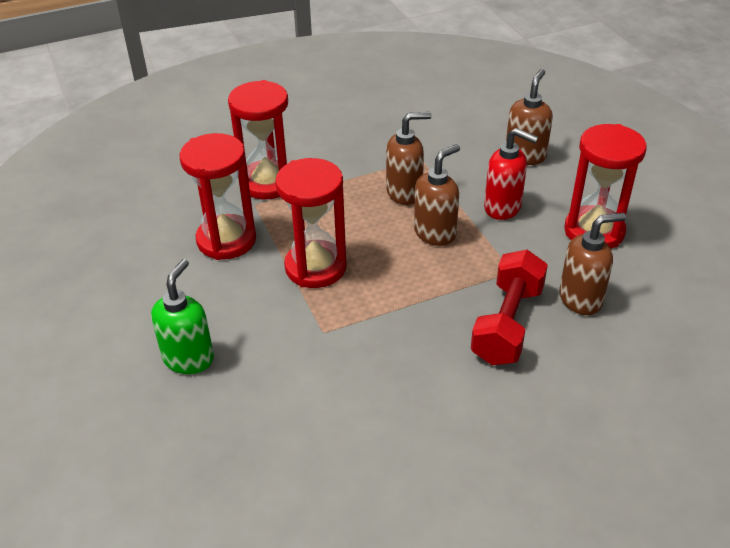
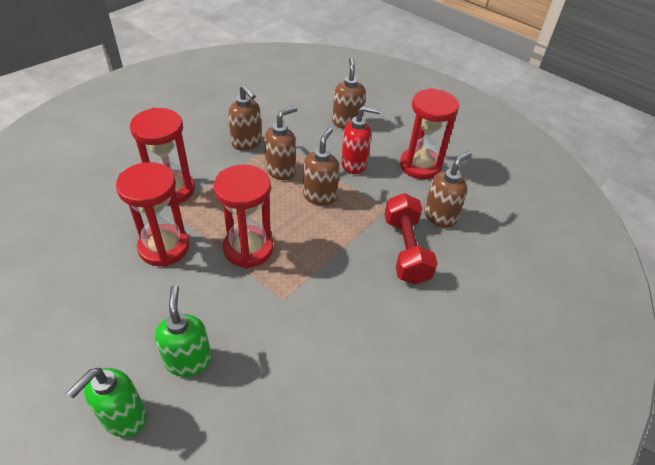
camera: 30 degrees left, 5 degrees up
none -> green soap dispenser [67,368,147,437]
none -> brown soap dispenser [228,85,262,151]

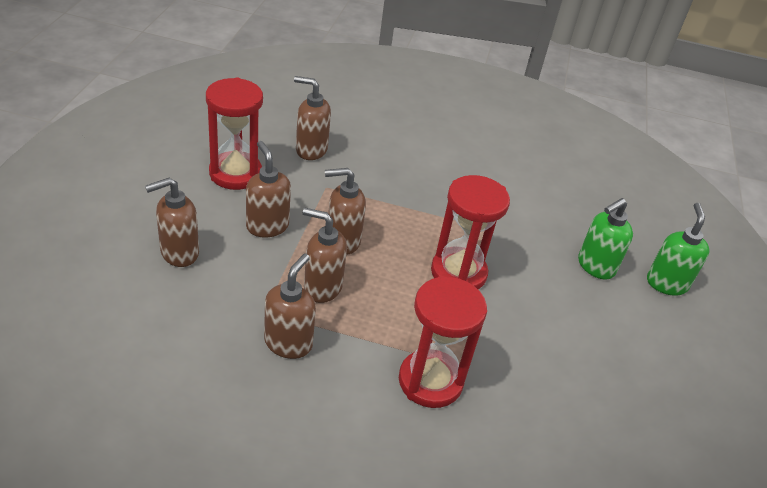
camera: 120 degrees left, 5 degrees down
green soap dispenser [67,368,147,437] -> green soap dispenser turned 90 degrees counterclockwise [647,203,709,296]
red hourglass [116,162,189,267] -> none
red soap dispenser [341,105,381,174] -> brown soap dispenser [246,141,291,238]
red dumbbell [384,193,438,284] -> none

